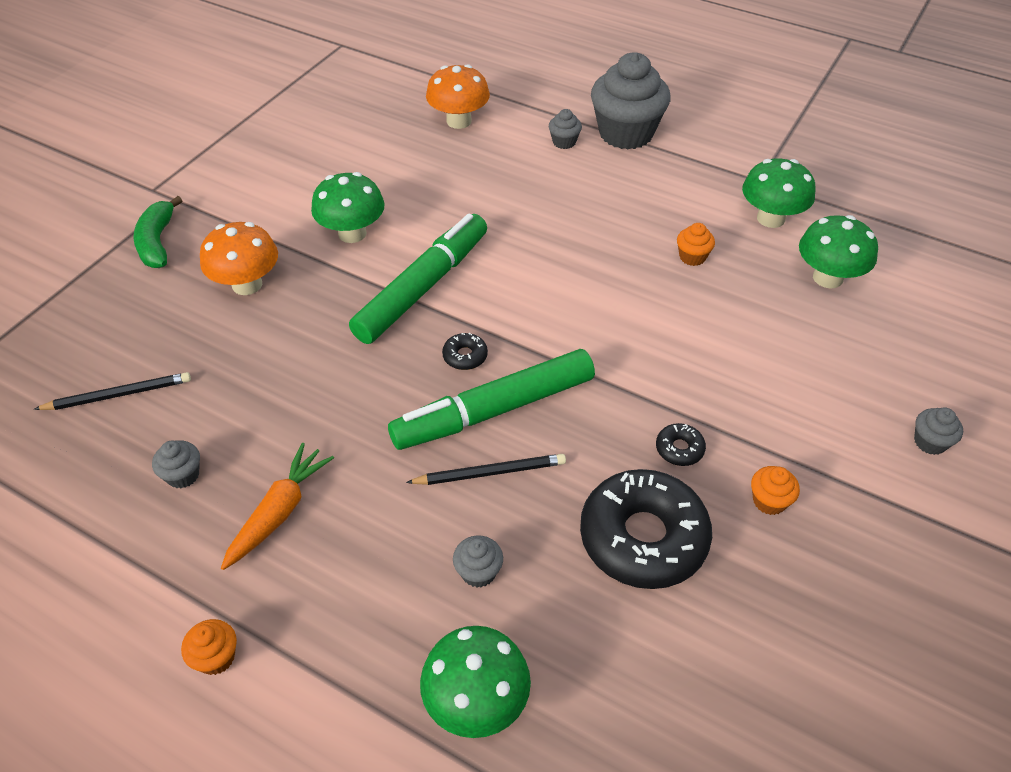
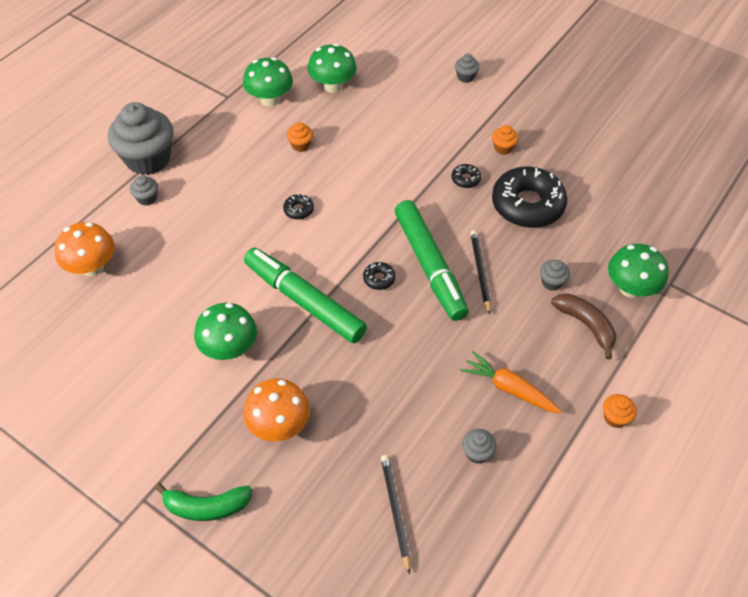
camera: 85 degrees left, 5 degrees up
none -> black donut [283,194,314,220]
none -> brown banana [551,294,616,359]

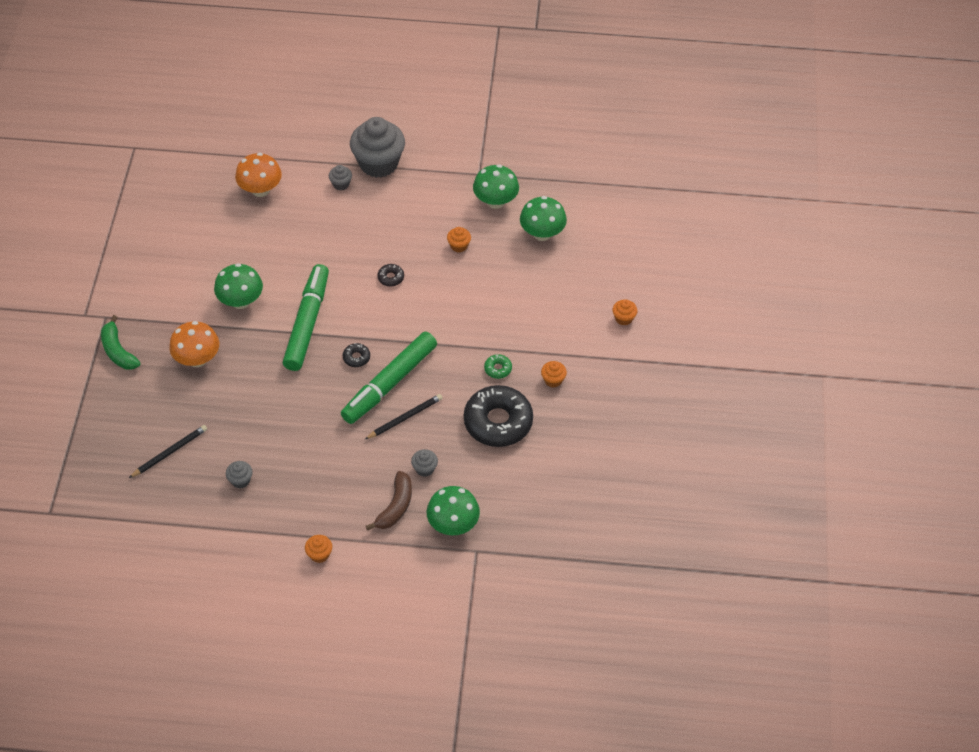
camera: 60 degrees right, 0 degrees up
black donut [452,164,481,188] -> green donut [484,354,512,379]
grey cupcake [455,54,480,83] -> orange cupcake [613,299,637,326]
orange carrot [460,351,562,414] -> none

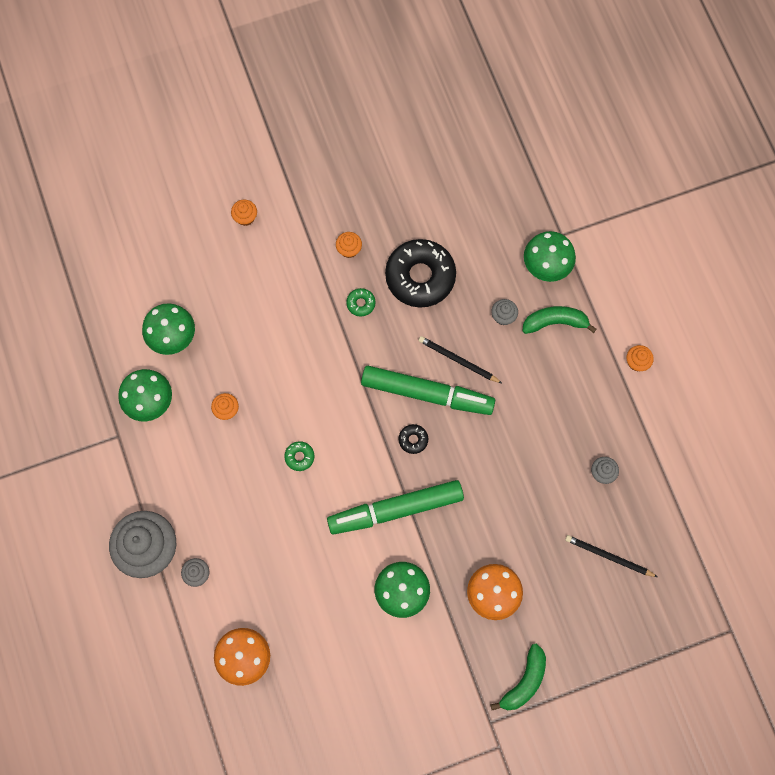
camera: 115 degrees left, 20 degrees up
brown banana [366,471,412,531] -> green banana [522,306,597,334]
black donut [377,264,404,287] -> green donut [284,441,315,471]

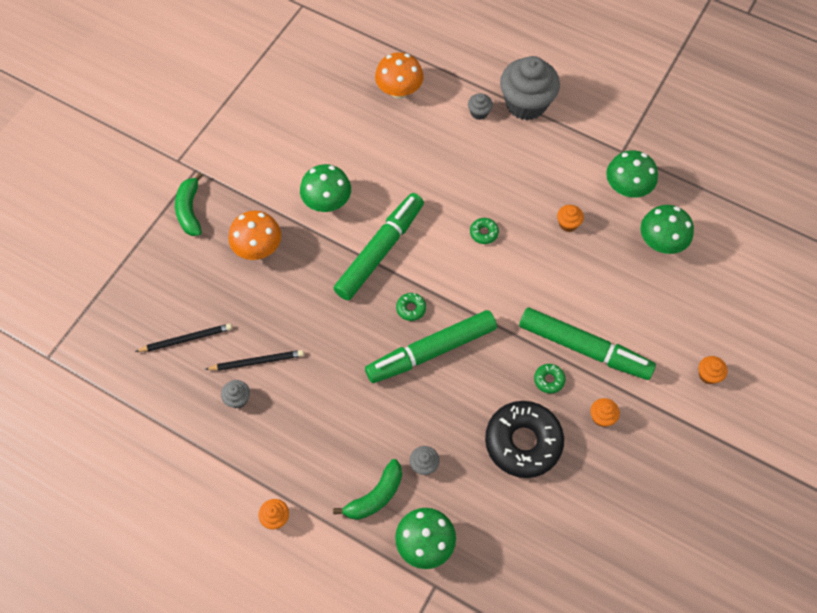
camera: 140 degrees right, 10 degrees down
black donut [398,424,428,454] -> green donut [396,293,426,321]
black pencil [418,336,502,383] -> black pencil moved to [205,350,304,371]
none -> green marker [519,308,656,380]

